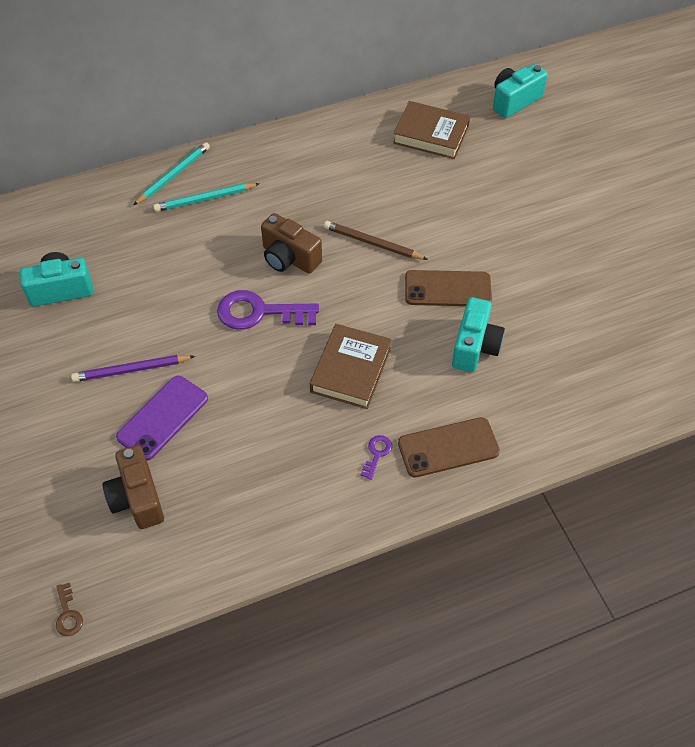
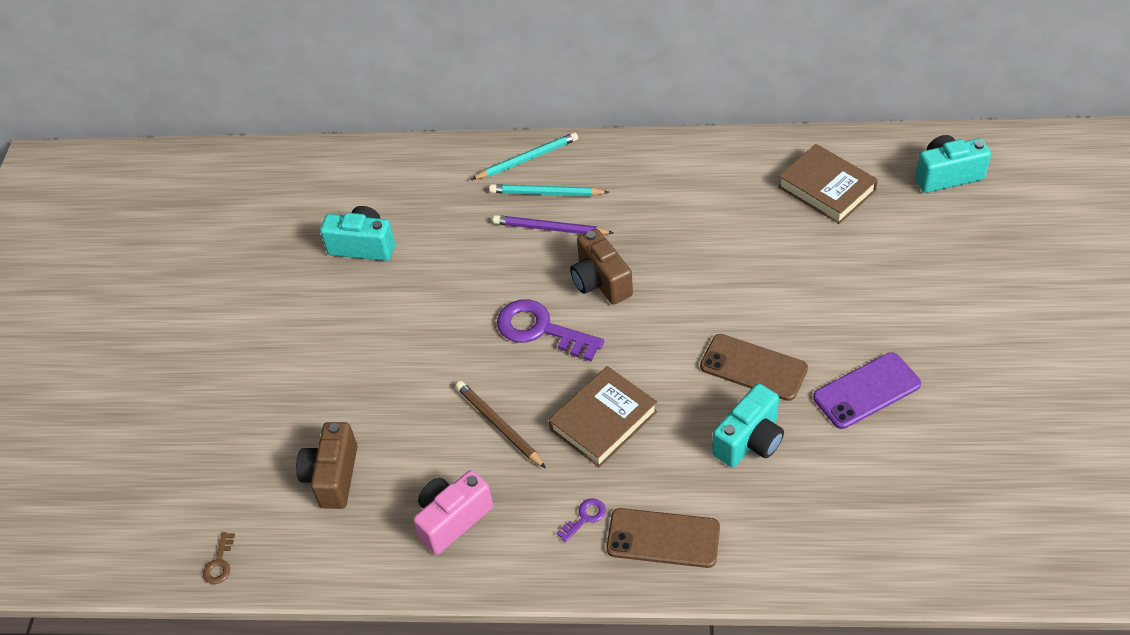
camera: 30 degrees right, 5 degrees down
purple pencil [71,355,195,382] -> purple pencil moved to [493,215,613,235]
purple phone [116,376,208,461] -> purple phone moved to [813,352,921,429]
brown pencil [324,221,428,260] -> brown pencil moved to [456,381,546,468]
none -> pink camera [413,470,493,555]

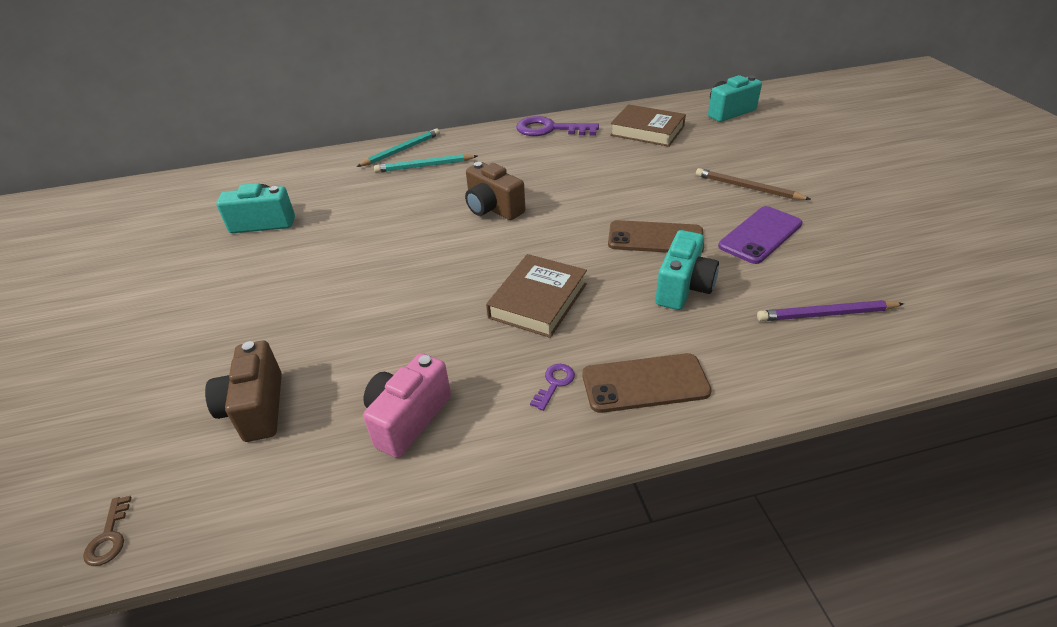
camera: 20 degrees left, 10 degrees down
brown pencil [456,381,546,468] -> brown pencil moved to [696,168,811,200]
purple pencil [493,215,613,235] -> purple pencil moved to [757,300,904,321]
purple key [497,299,604,361] -> purple key moved to [516,116,599,136]

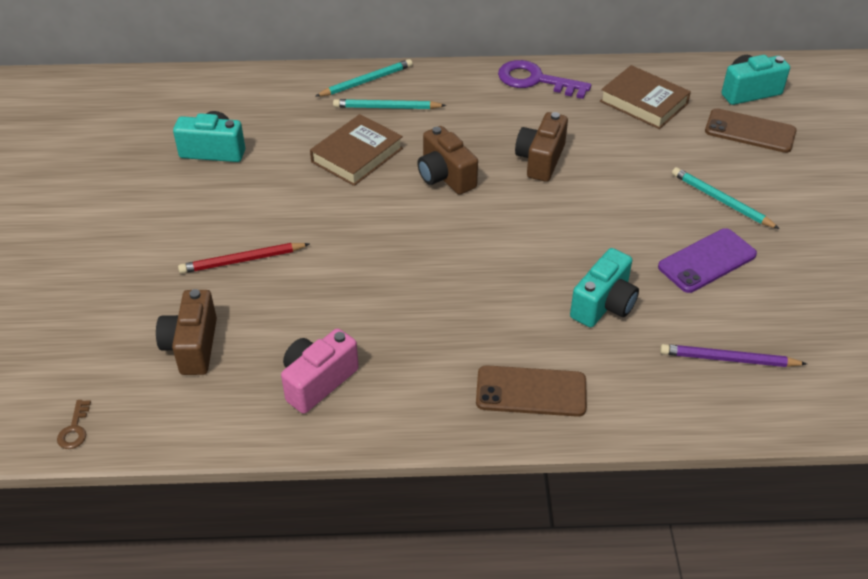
camera: 10 degrees right, 5 degrees up
brown book [486,254,587,338] -> brown book moved to [310,114,403,186]
purple key [530,364,575,411] -> none
brown phone [608,220,704,253] -> brown phone moved to [705,108,797,153]
brown pencil [696,168,811,200] -> turquoise pencil [672,167,780,229]
none -> red pencil [178,243,309,274]
none -> brown camera [515,112,568,182]

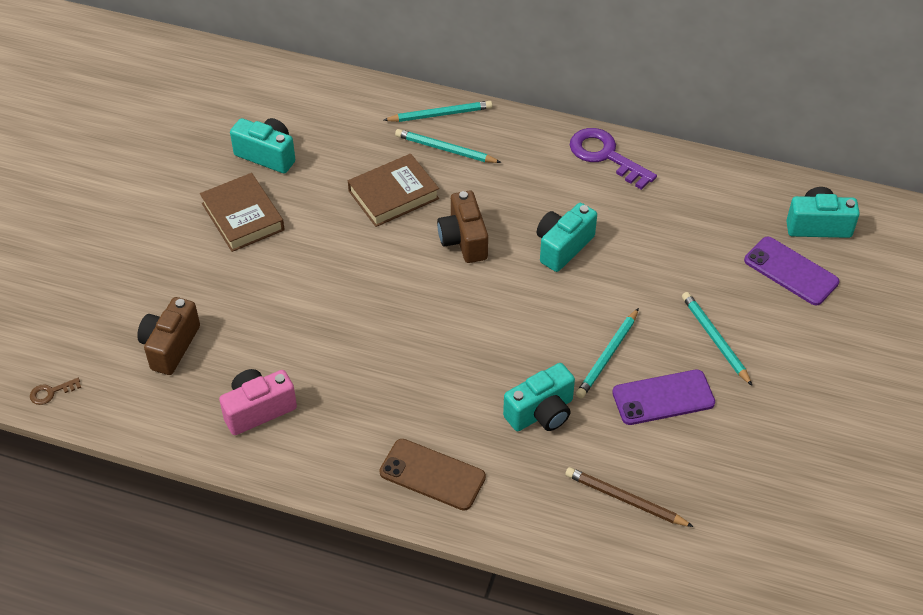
camera: 20 degrees right, 5 degrees up
brown key [57,400,91,449] -> brown key turned 45 degrees clockwise [30,378,81,405]
red pencil [178,243,309,274] -> none
brown camera [515,112,568,182] -> turquoise camera [537,203,597,272]
brown book [600,65,691,129] -> brown book moved to [200,173,284,252]
purple pencil [660,344,807,367] -> brown pencil [565,467,694,527]
brown phone [705,108,797,153] -> purple phone [744,237,839,306]
none -> turquoise pencil [576,308,639,398]

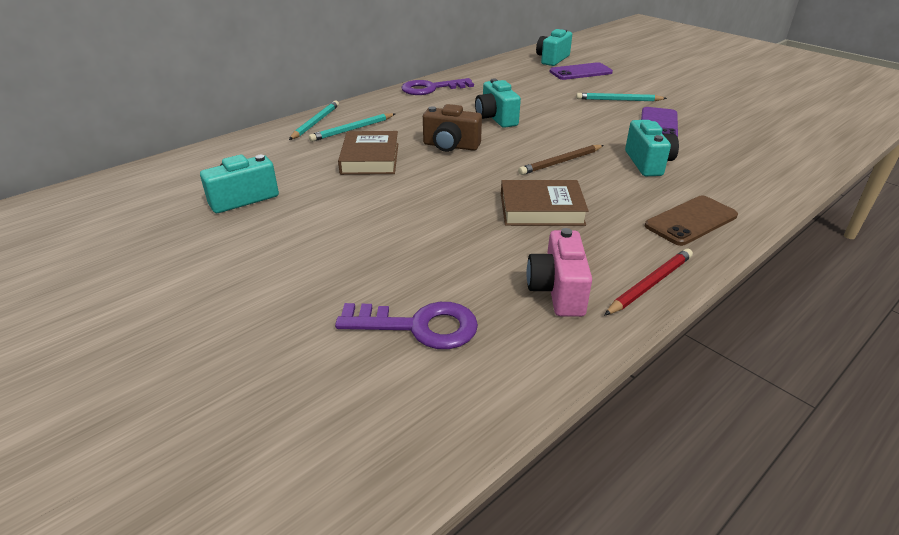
camera: 60 degrees left, 15 degrees down
brown key [30,378,81,405] -> none
brown camera [137,297,200,375] -> purple key [335,302,478,349]
brown book [200,173,284,252] -> brown book moved to [501,180,589,226]
brown pencil [565,467,694,527] -> brown pencil moved to [518,145,604,175]
turquoise pencil [576,308,639,398] -> none
none -> red pencil [604,248,693,316]

